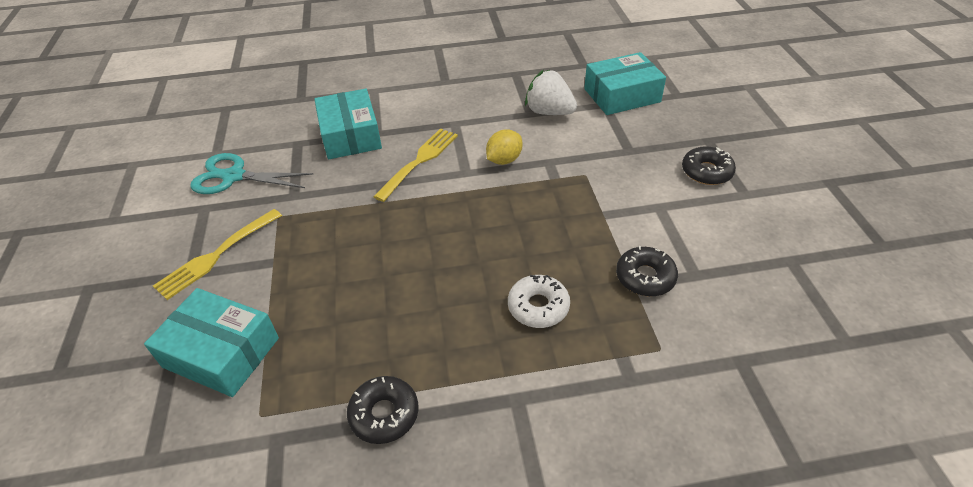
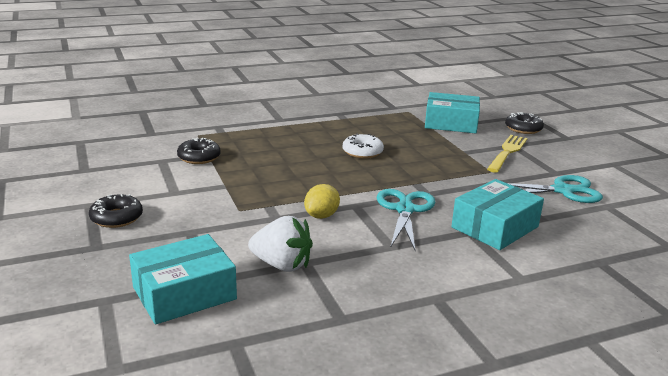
camera: 165 degrees right, 20 degrees down
turquoise box [314,89,382,159] -> turquoise box turned 75 degrees clockwise [451,179,544,250]
black donut [347,376,418,444] -> black donut moved to [505,112,544,134]
yellow fork [373,128,458,202] -> turquoise scissors [377,189,435,250]
white donut [508,275,570,328] -> white donut moved to [343,133,384,159]

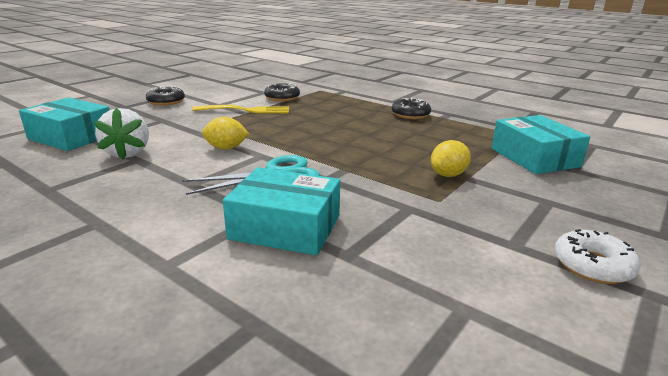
camera: 60 degrees right, 0 degrees up
white donut [343,133,384,159] -> white donut moved to [555,229,640,284]
yellow fork [487,135,528,173] -> yellow fork moved to [192,105,289,113]
black donut [505,112,544,134] -> black donut moved to [392,98,431,119]
turquoise scissors [507,175,603,203] -> none
none -> yellow lemon [431,140,471,177]

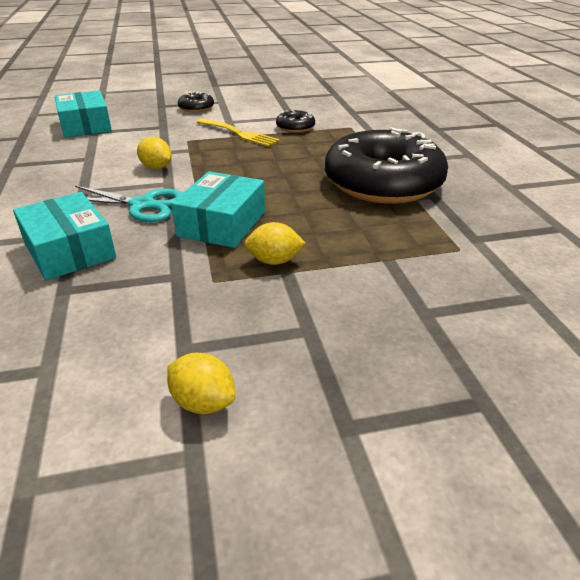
camera: 40 degrees right, 10 degrees up
white strawberry [94,108,149,160] -> none
black donut [392,98,431,119] -> black donut [325,127,448,204], size x2.46
turquoise box [492,115,590,174] -> turquoise box moved to [171,171,265,248]
white donut [555,229,640,284] -> yellow lemon [167,353,235,414]

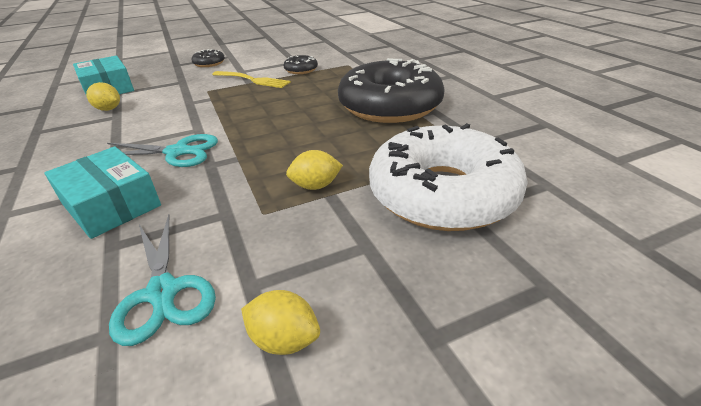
camera: 10 degrees left, 0 degrees up
yellow lemon [137,137,172,169] -> yellow lemon moved to [86,82,120,111]
turquoise box [171,171,265,248] -> none
none -> turquoise scissors [109,214,216,346]
none -> white donut [369,123,528,231]

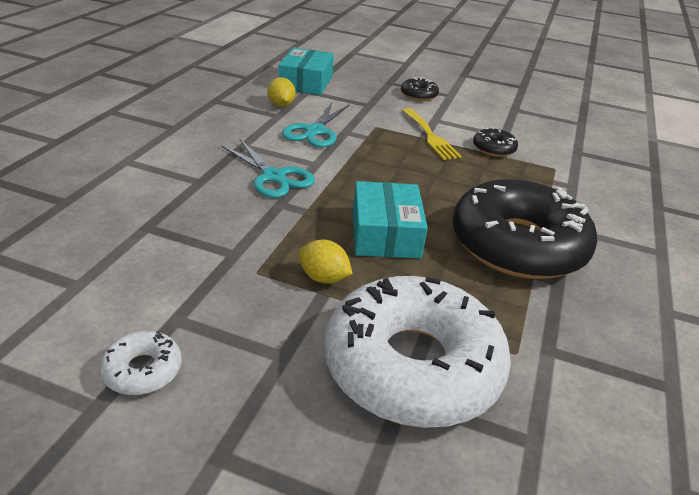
camera: 40 degrees right, 0 degrees up
turquoise box [45,146,161,239] -> turquoise box moved to [353,181,428,259]
turquoise scissors [109,214,216,346] -> turquoise scissors moved to [282,103,350,147]
yellow lemon [241,290,320,355] -> white donut [100,331,182,395]

